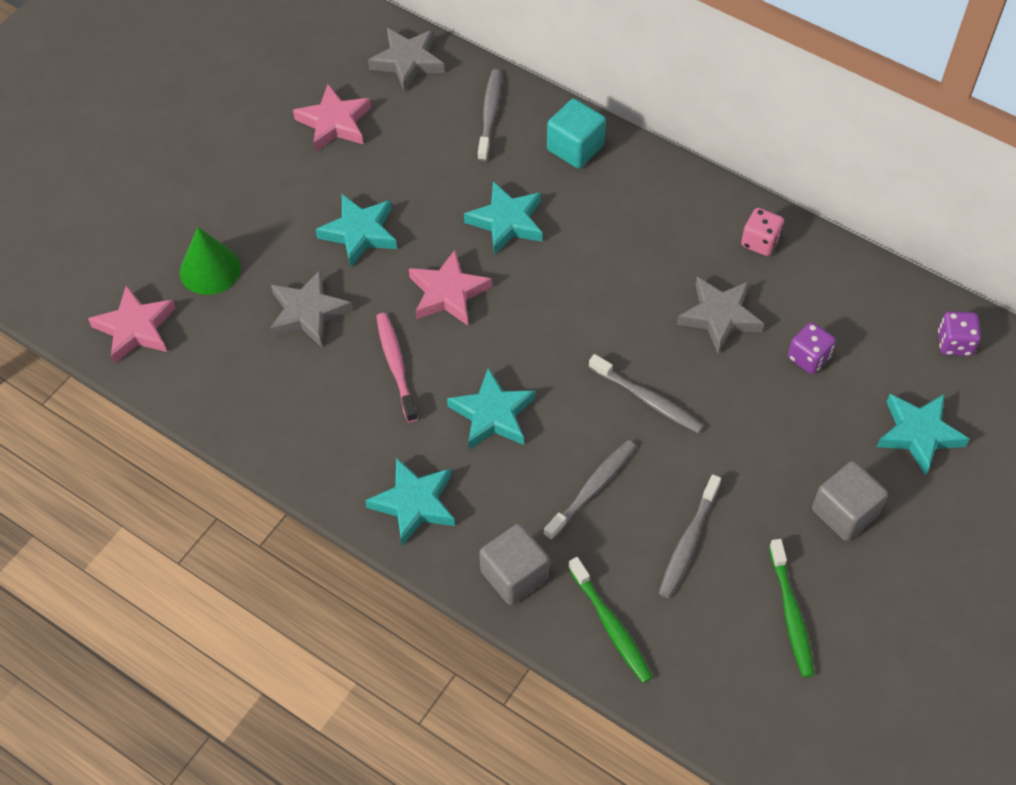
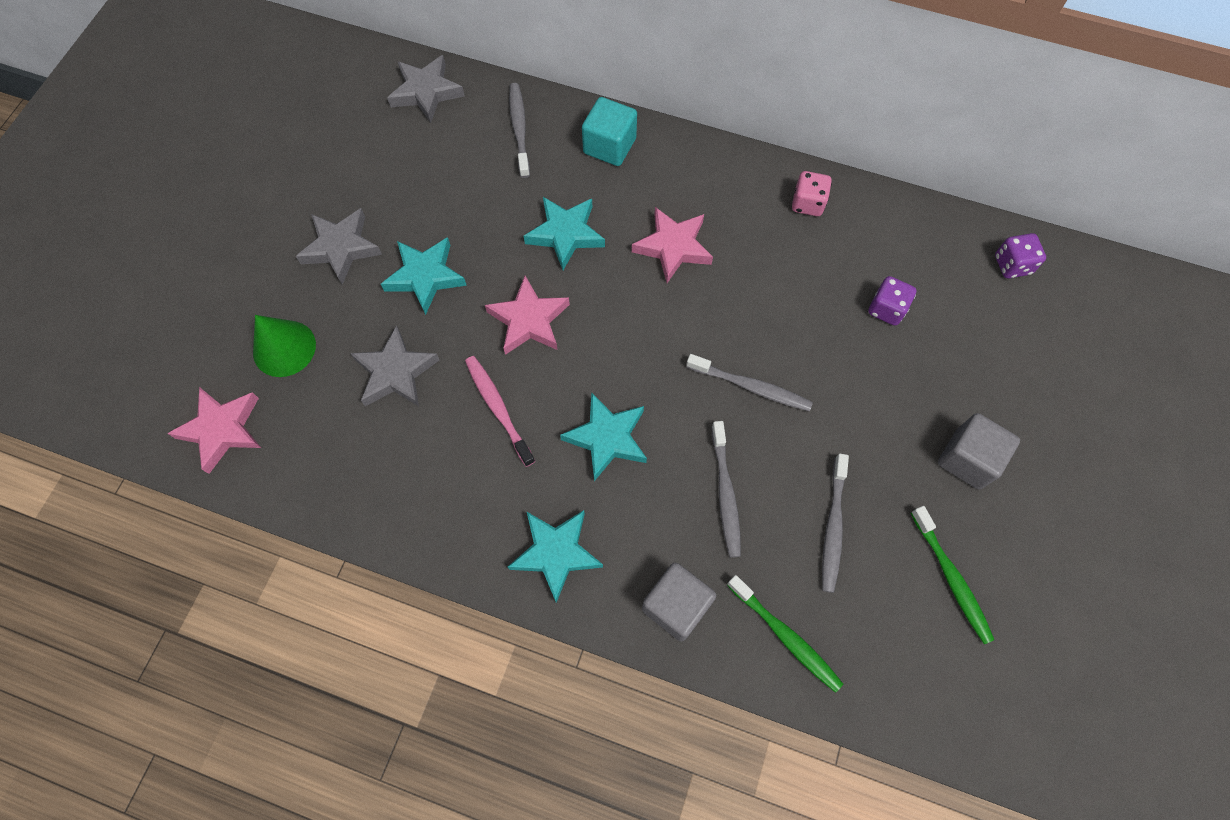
camera: 15 degrees left, 10 degrees up
pink star [293,84,371,152] -> pink star moved to [632,207,713,283]
grey toothbrush [544,440,636,541] -> grey toothbrush turned 150 degrees clockwise [711,421,741,558]
grey star [677,277,764,354] -> grey star moved to [296,208,382,285]
turquoise star [877,394,969,475] -> none

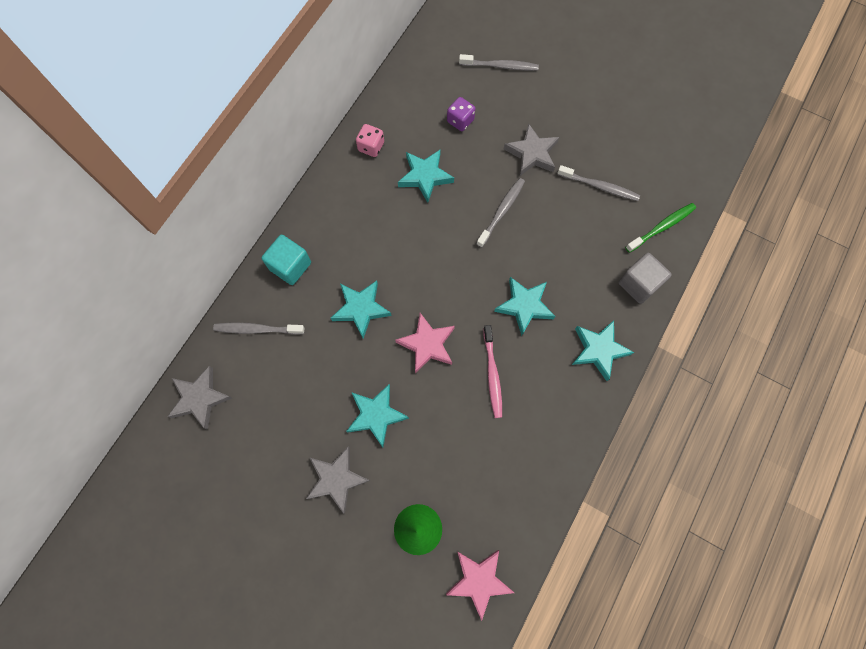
camera: 80 degrees left, 5 degrees up
grey star [350,325,439,406] -> grey star moved to [504,123,559,177]
pink toothbrush [465,356,535,467] -> pink toothbrush turned 75 degrees counterclockwise [483,325,502,418]
pink star [632,207,713,283] -> none
grey toothbrush [711,421,741,558] -> grey toothbrush moved to [459,54,539,71]
green toothbrush [911,506,994,644] -> none
grey cube [938,413,1020,489] -> none
purple dice [995,233,1046,278] -> none
none -> turquoise star [398,150,454,203]

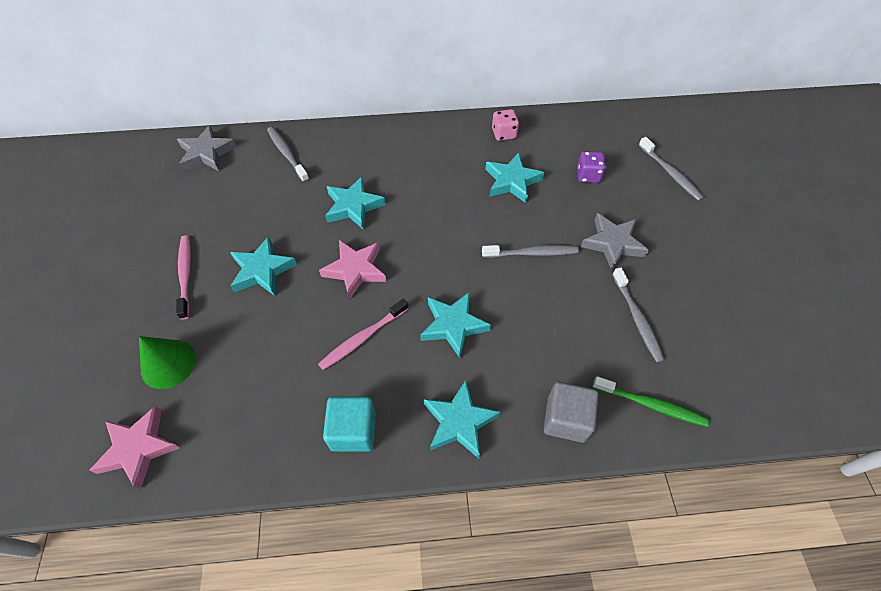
camera: 55 degrees right, 15 degrees down
turquoise cube [262,235,311,285] -> turquoise cube moved to [323,397,376,452]
grey star [306,446,370,514] -> pink toothbrush [176,235,191,319]

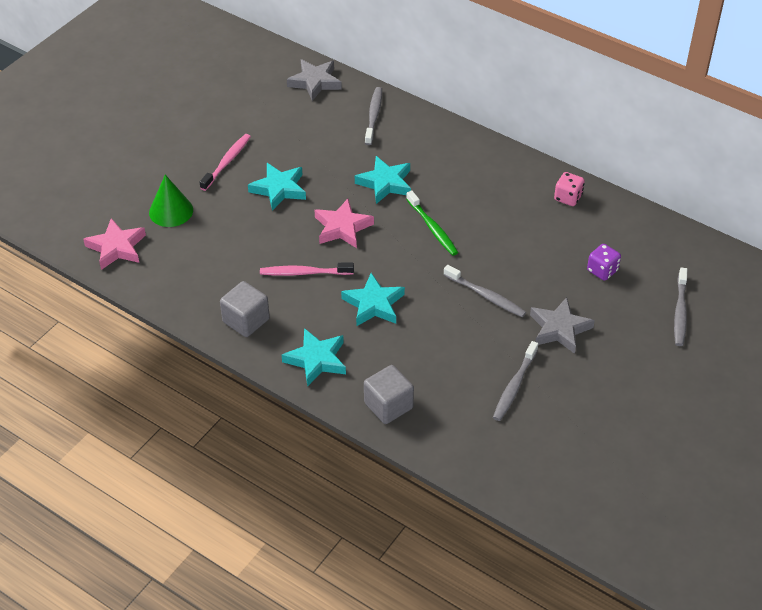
camera: 40 degrees right, 10 degrees down
turquoise cube [323,397,376,452] -> grey cube [220,281,270,337]
turquoise star [485,153,545,203] -> none
green toothbrush [592,376,709,427] -> green toothbrush moved to [406,190,458,256]

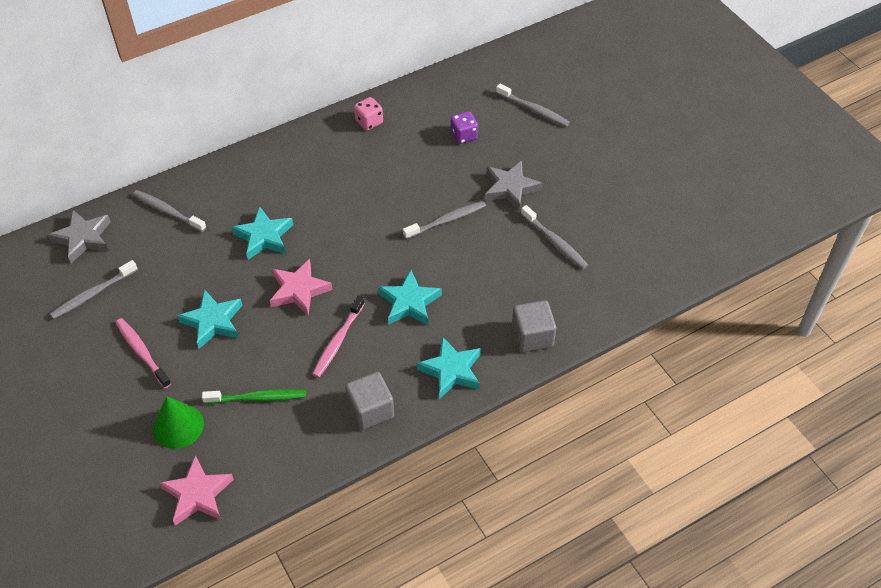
camera: 65 degrees left, 5 degrees up
green toothbrush [406,190,458,256] -> green toothbrush moved to [202,389,306,404]
none -> grey toothbrush [50,260,138,319]

